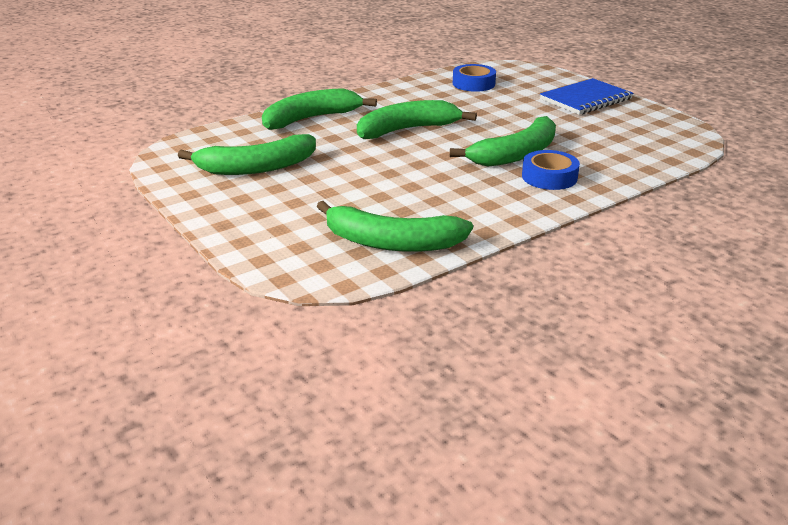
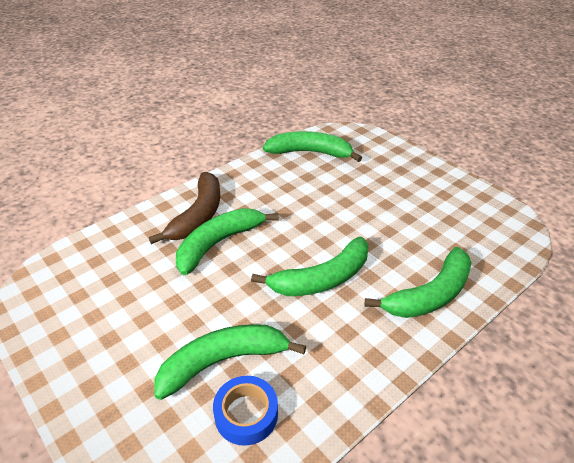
camera: 175 degrees right, 10 degrees up
green banana [178,134,316,175] -> green banana moved to [154,324,306,400]
blue tape [522,150,580,190] -> brown banana [149,172,220,244]
blue notebook [540,78,633,115] -> none

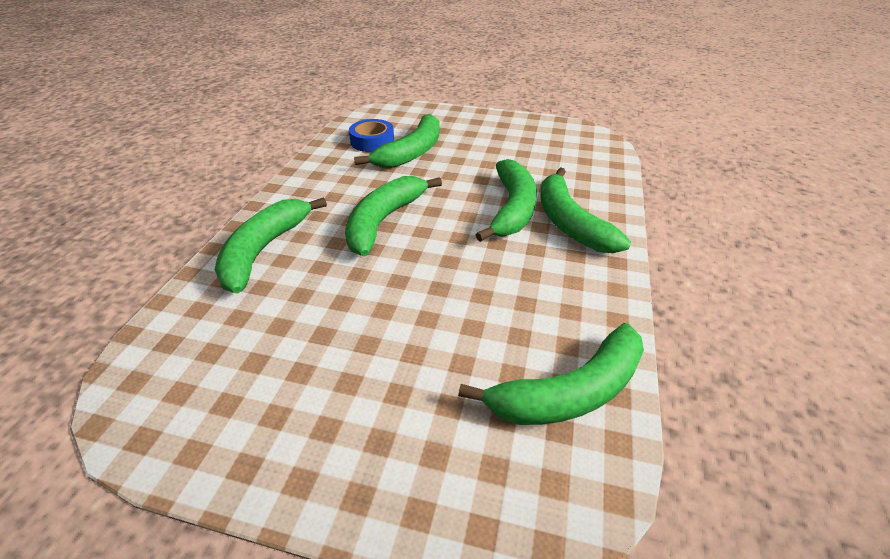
camera: 145 degrees right, 0 degrees up
brown banana [149,172,220,244] -> green banana [540,167,631,253]

